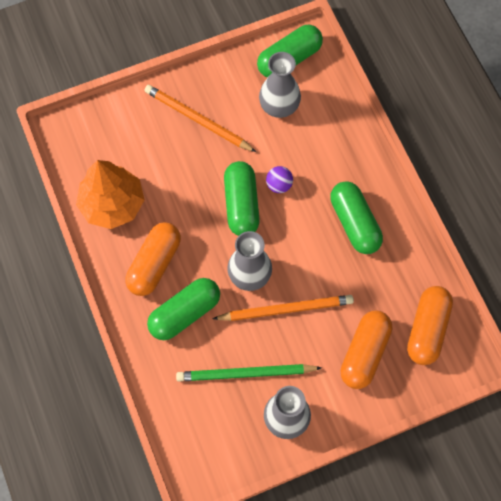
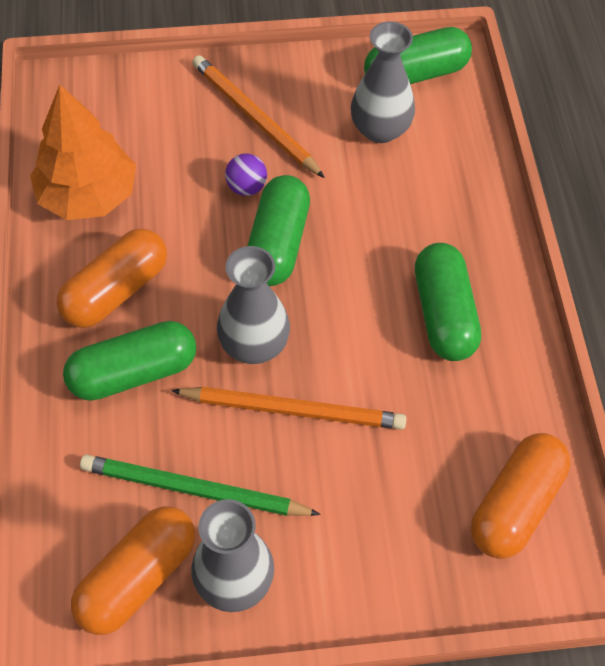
camera: 15 degrees right, 10 degrees down
purple ball [266,166,293,193] -> purple ball moved to [225,153,267,196]
orange capsule [340,311,392,389] -> orange capsule moved to [71,506,195,635]

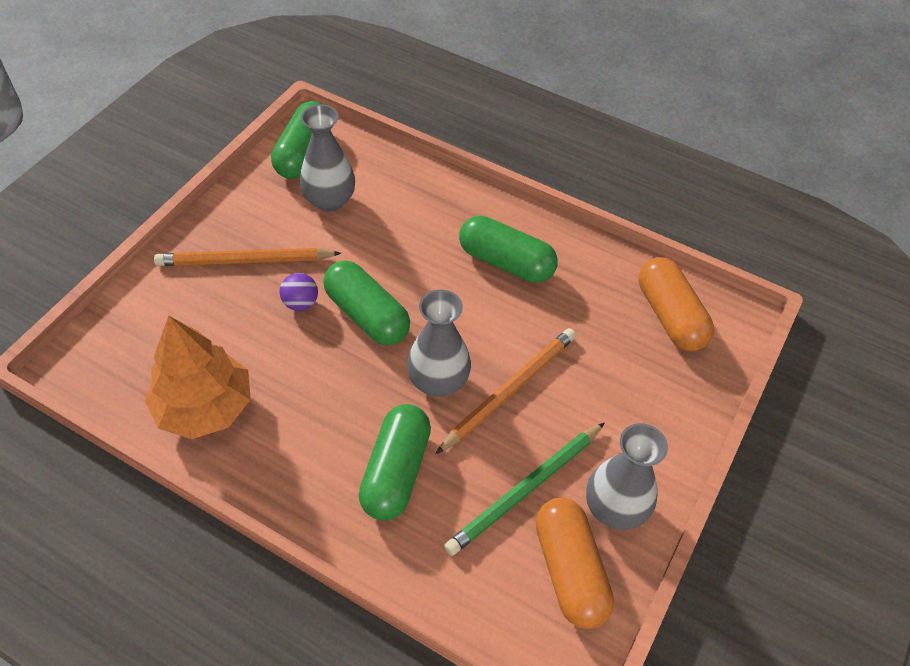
camera: 55 degrees left, 5 degrees down
orange capsule [57,228,167,328] -> none

